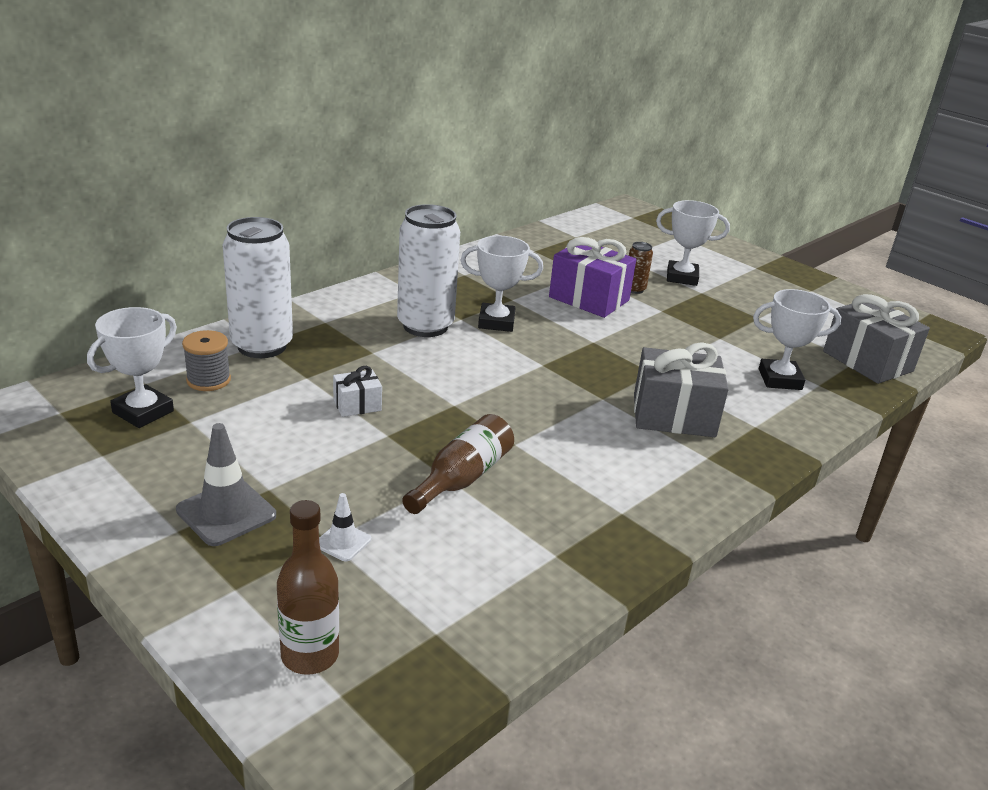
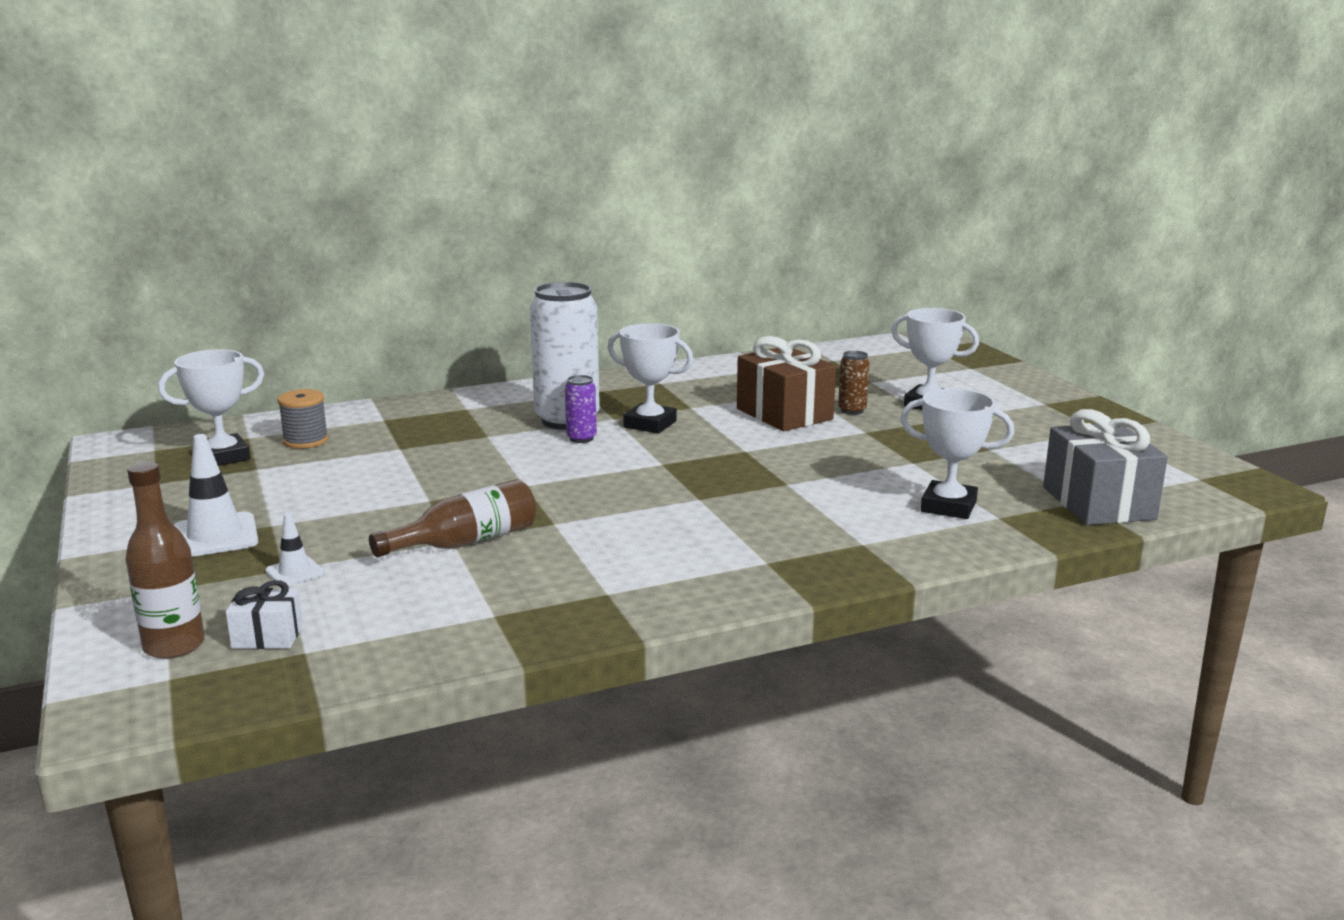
camera: 25 degrees right, 10 degrees down
grey traffic cone [176,423,276,546] -> white traffic cone [174,434,258,557]
white can [222,217,293,358] -> none
white gift [333,366,382,417] -> white gift moved to [226,580,303,649]
purple gift [549,237,636,318] -> brown gift [737,336,836,431]
grey gift [634,343,729,437] -> none
none -> purple can [565,375,597,443]

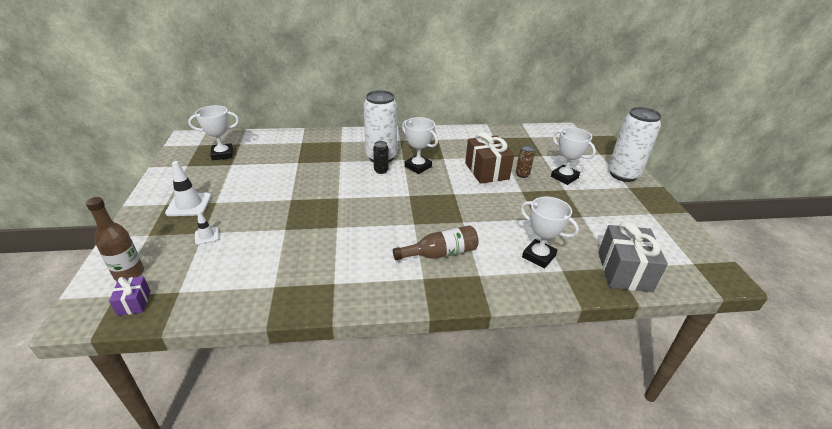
camera: 15 degrees right, 15 degrees up
white gift [226,580,303,649] -> none
grey spool [278,389,329,449] -> none
brown bottle [369,479,536,557] -> brown bottle moved to [393,225,478,260]
purple can [565,375,597,443] -> black can [373,141,389,174]
none -> purple gift [109,276,150,316]
none -> white can [608,107,662,182]

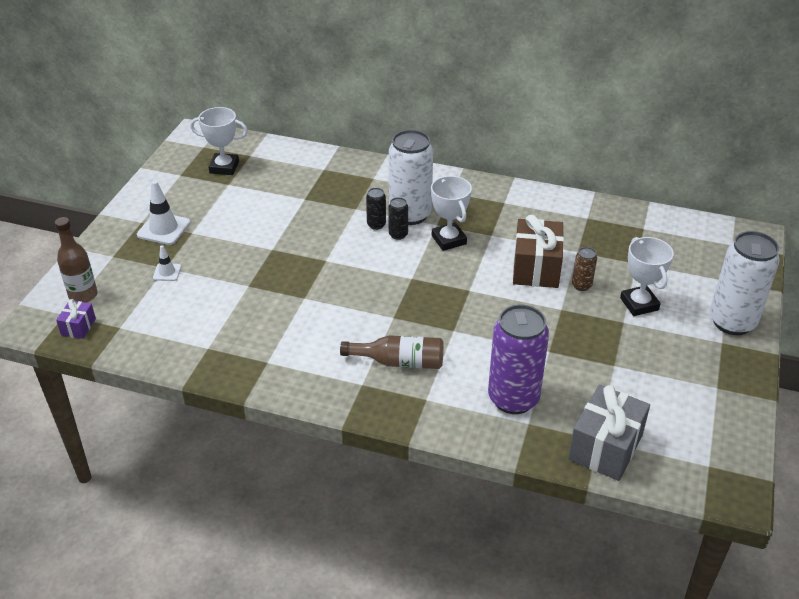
camera: 25 degrees right, 5 degrees up
white trophy [520,197,579,268] -> purple can [488,304,549,414]
none -> black can [366,188,386,230]

